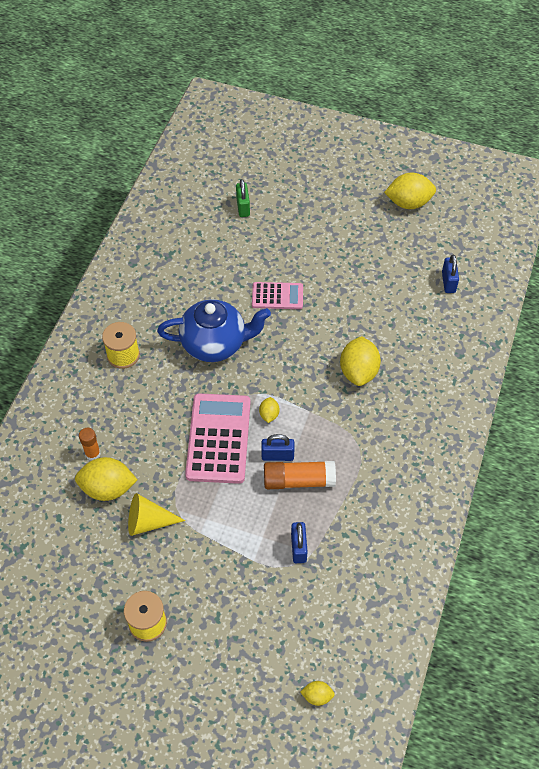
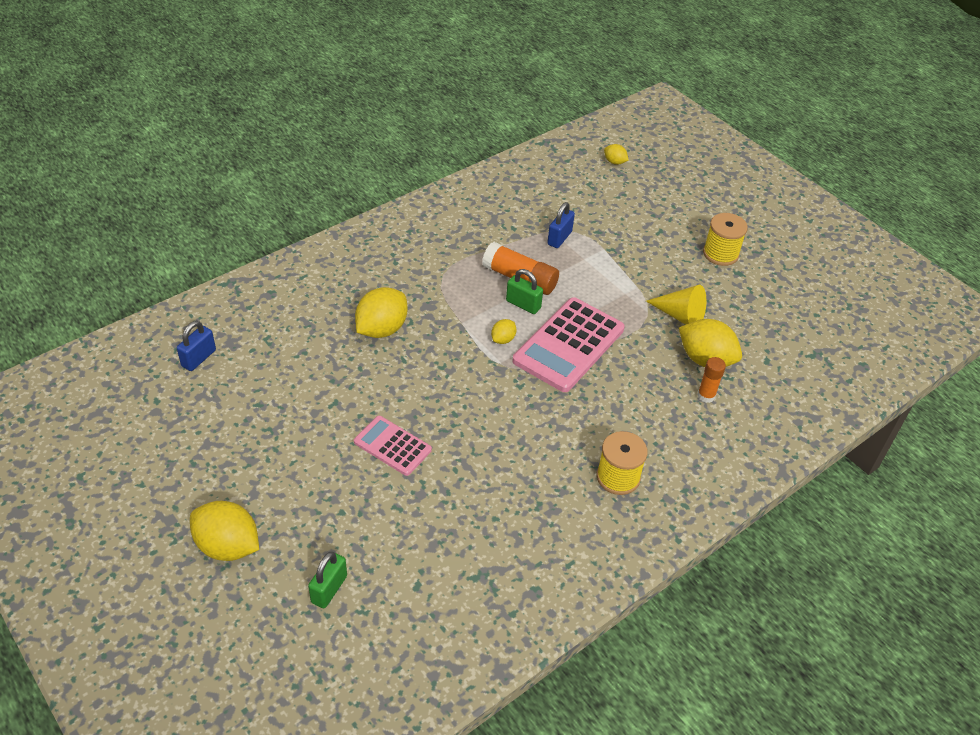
camera: 150 degrees left, 10 degrees down
blue teapot [157,299,271,362] -> none
blue padlock [261,434,295,461] -> green padlock [506,269,543,314]
yellow lemon [384,172,436,209] -> yellow lemon moved to [190,501,259,561]

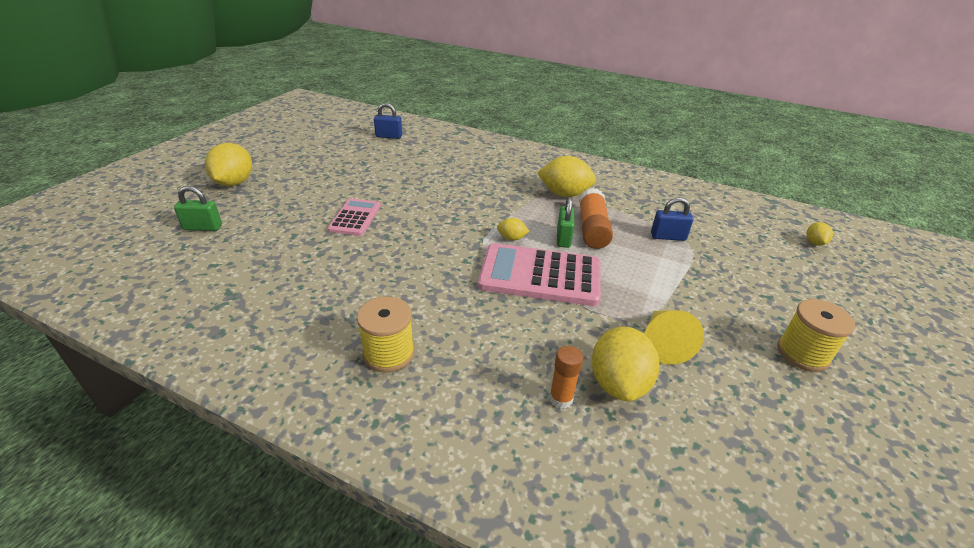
camera: 65 degrees right, 10 degrees down
yellow lemon [355,287,408,338] -> yellow lemon moved to [537,156,596,197]

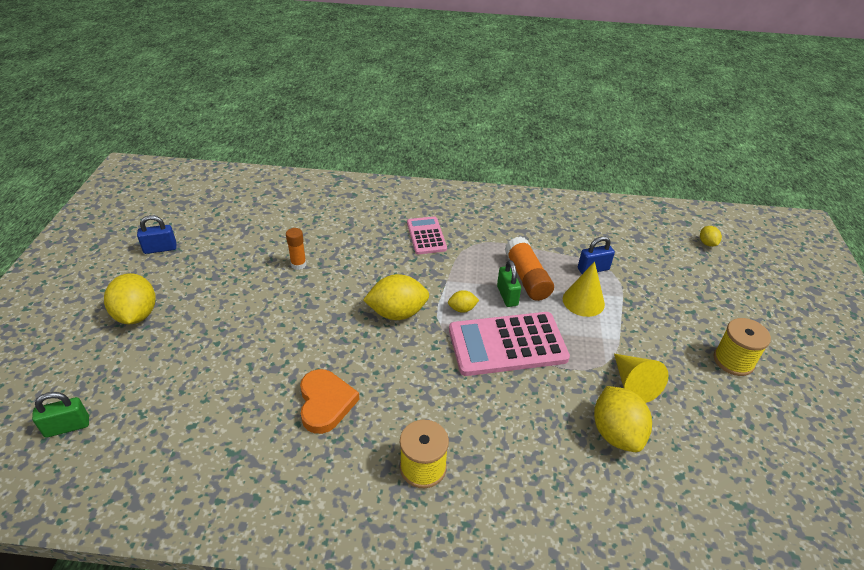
camera: 20 degrees left, 5 degrees up
green padlock [174,186,222,231] -> green padlock moved to [32,392,89,438]
pink calculator [328,199,381,236] -> pink calculator moved to [407,216,447,254]
blue padlock [374,103,402,139] -> blue padlock moved to [137,215,177,254]
yellow lemon [537,156,596,197] -> yellow lemon moved to [363,274,429,320]
orange glue stick [549,346,583,409] -> orange glue stick moved to [286,228,307,270]
none -> orange heart [300,369,360,434]
none -> yellow cone [563,261,605,317]

